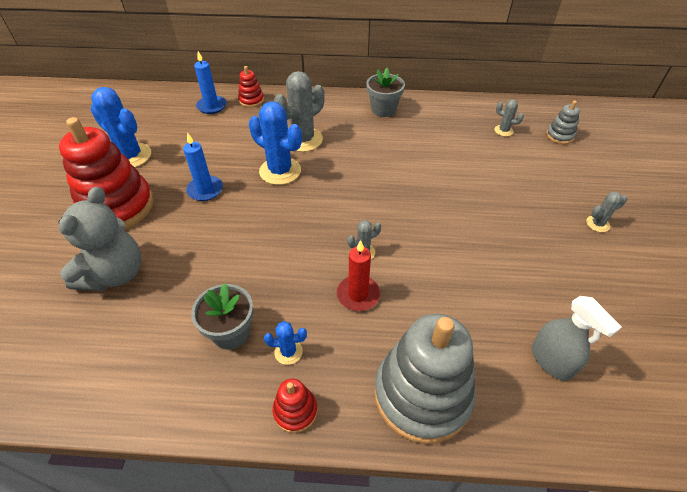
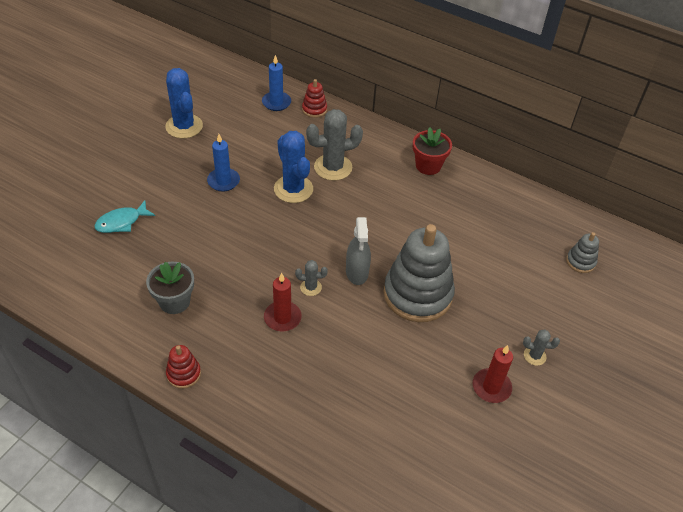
camera: 25 degrees right, 0 degrees up
grey teddy bear [58,187,141,291] -> turquoise fish [94,200,155,233]
red stacking toy [59,117,154,229] -> none
blue cactus [264,321,307,365] -> none
grey flower pot [366,68,405,117] -> red flower pot [413,127,452,175]
grey stacking toy [374,314,476,444] -> grey stacking toy moved to [383,224,455,322]
grey cactus [495,99,524,136] -> none
grey spray bottle [532,296,622,381] -> grey spray bottle moved to [346,217,371,285]
none -> red candle [472,345,513,403]

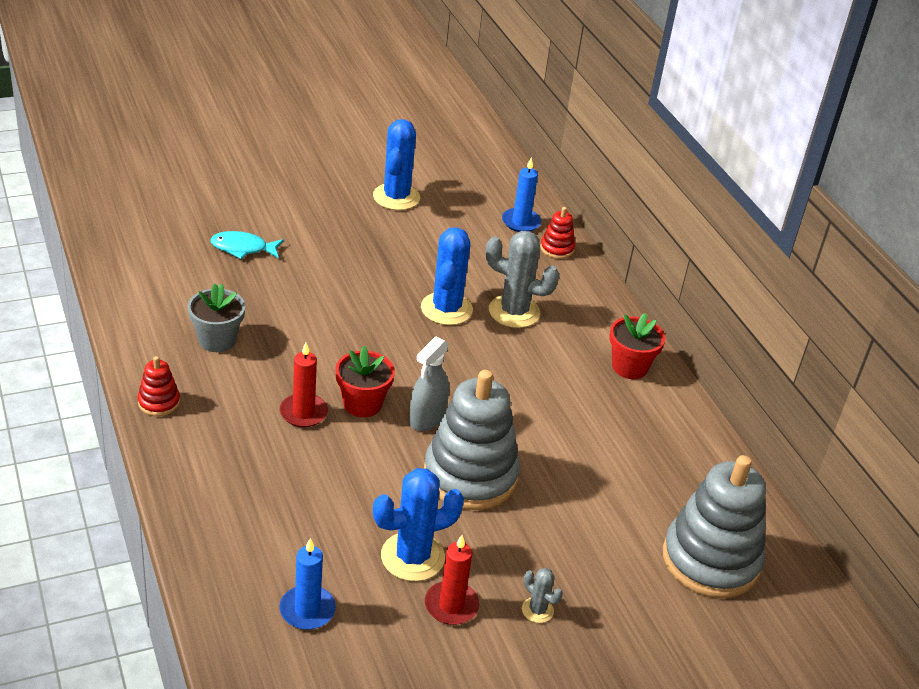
camera: 35 degrees right, 10 degrees down
blue candle [207,134,240,191] -> blue candle moved to [279,538,336,630]
grey cactus [295,260,328,296] -> red flower pot [335,346,395,417]
grey stacking toy [566,232,599,273] -> grey stacking toy [663,455,766,598], size x2.24
none -> blue cactus [373,468,464,581]

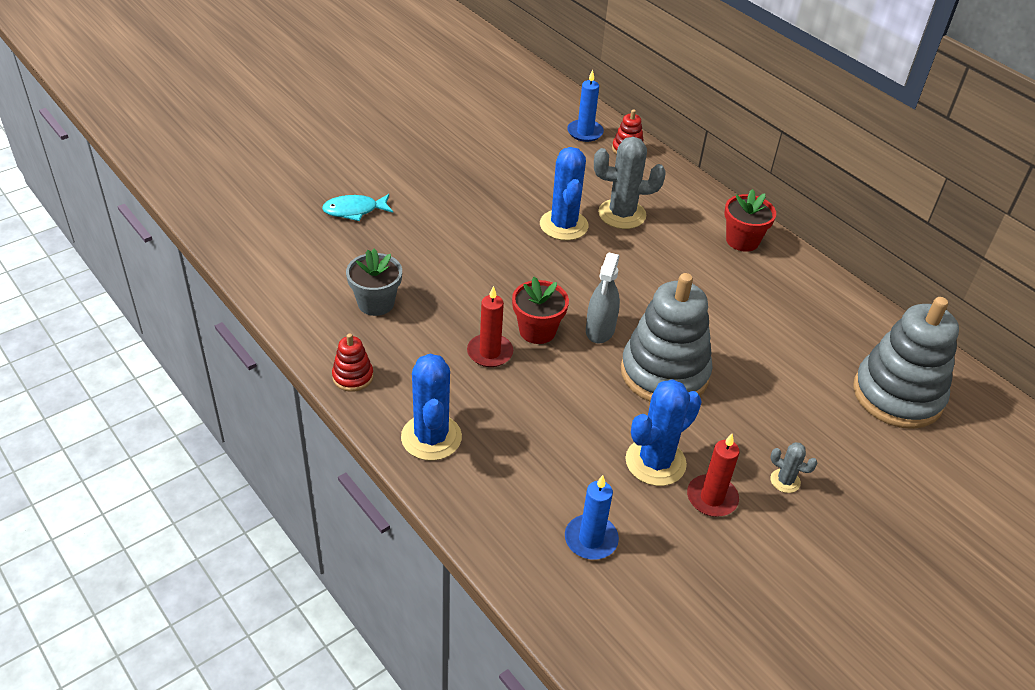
camera: 15 degrees left, 5 degrees up
blue cactus [373,119,420,210] -> blue cactus moved to [401,354,462,461]

